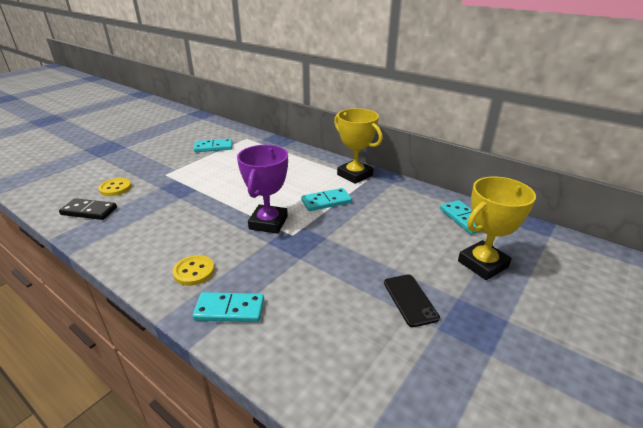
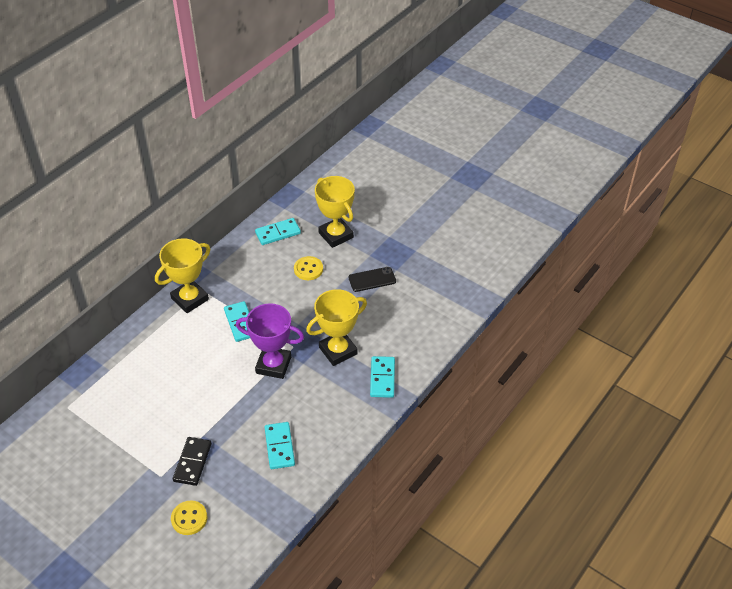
camera: 90 degrees left, 15 degrees up
black domino [59,198,117,220] -> black domino moved to [173,437,212,486]
yellow button [173,255,214,286] -> yellow button moved to [294,256,323,280]
turquoise domino [194,139,232,152] -> turquoise domino moved to [265,422,295,469]
none -> yellow trophy [306,289,367,366]

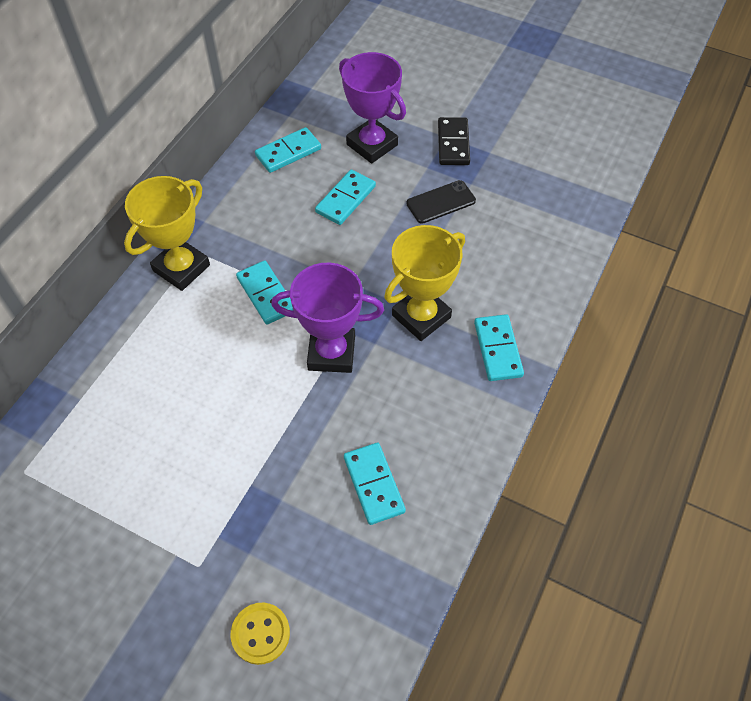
camera: 10 degrees left, 10 degrees up
black domino [173,437,212,486] -> black domino moved to [438,117,470,165]
yellow button [294,256,323,280] -> turquoise domino [315,169,376,225]
yellow trophy [315,176,355,248] -> purple trophy [339,52,406,163]

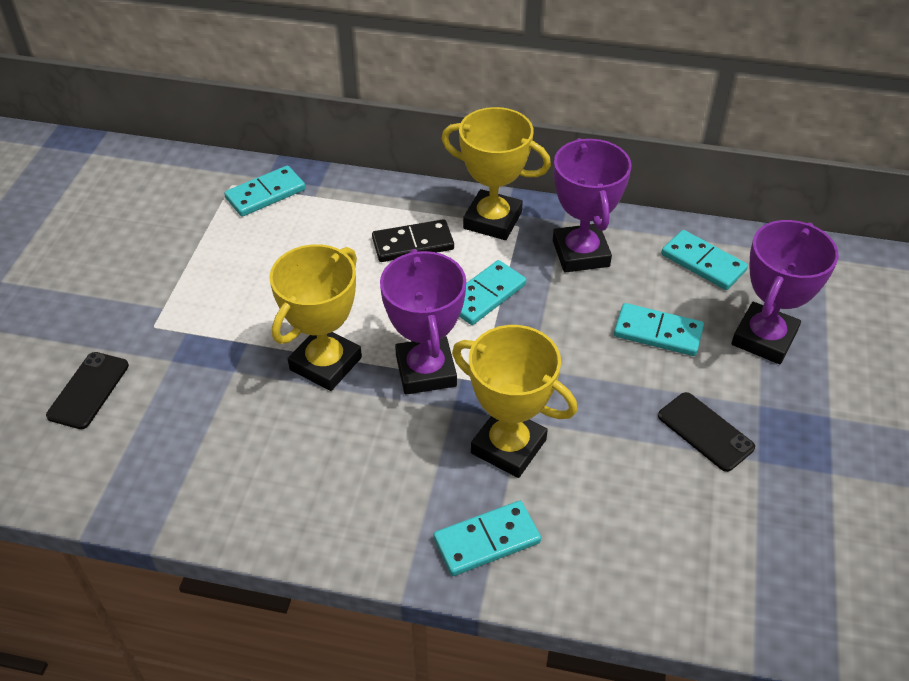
camera: 75 degrees right, 10 degrees down
yellow button [231,603,290,665] -> black phone [46,352,129,429]
turquoise domino [344,443,406,525] -> turquoise domino moved to [224,166,306,217]
black domino [438,117,470,165] -> black domino moved to [372,219,454,262]
none -> yellow trophy [269,244,362,391]
none -> purple trophy [553,138,631,273]

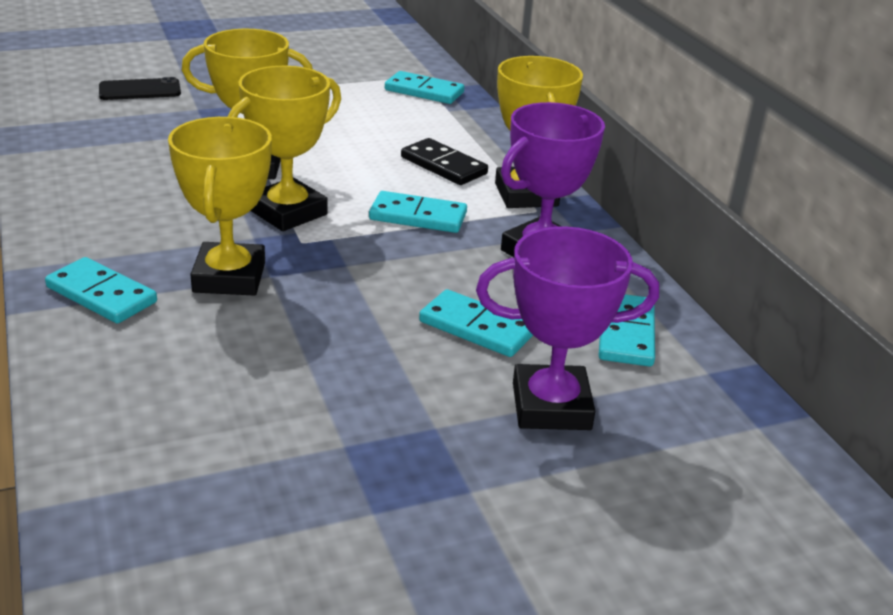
camera: 55 degrees right, 15 degrees down
purple trophy [380,249,466,395] -> yellow trophy [227,66,341,231]
turquoise domino [614,303,704,356] -> turquoise domino turned 45 degrees counterclockwise [419,289,533,357]
black phone [658,392,755,472] -> none

